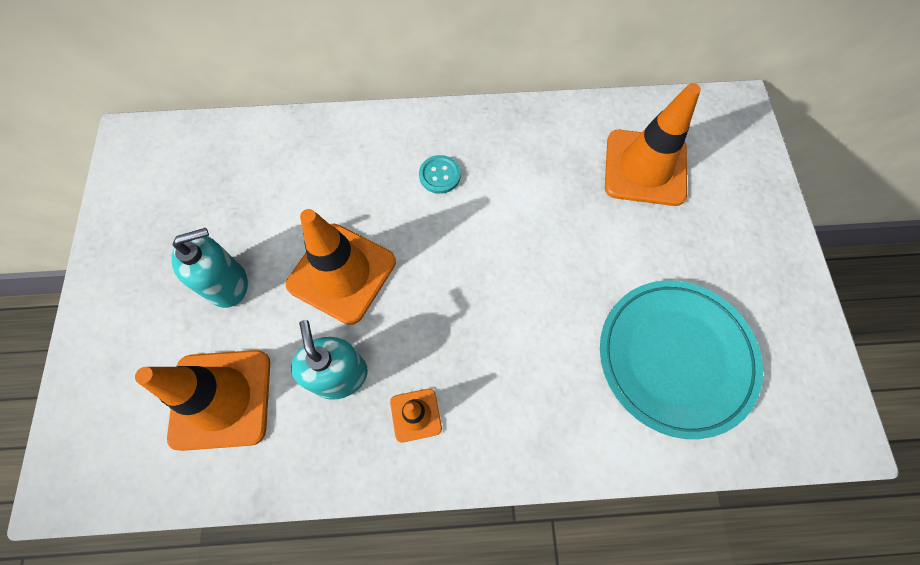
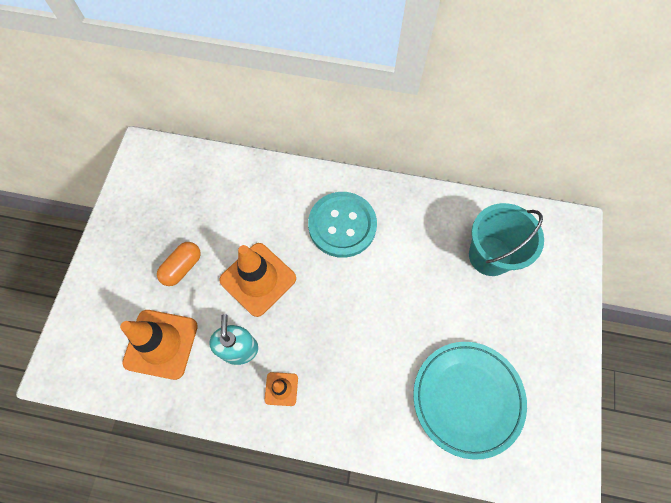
camera: 15 degrees right, 0 degrees up
turquoise soap dispenser [172,228,248,308] -> orange capsule [157,242,201,286]
turquoise button [419,155,461,194] -> turquoise button [308,192,377,258], size x2.29
orange traffic cone [605,83,701,206] -> turquoise bucket [469,203,544,276]

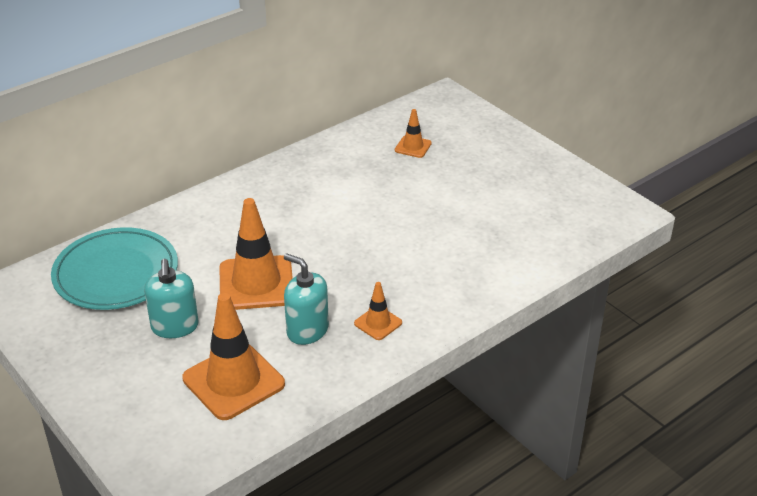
camera: 50 degrees left, 30 degrees down
orange capsule [157,242,201,286] -> turquoise soap dispenser [144,259,199,338]
turquoise button [308,192,377,258] -> none
turquoise plate [413,342,527,460] -> turquoise plate moved to [51,227,178,310]
turquoise bucket [469,203,544,276] -> orange traffic cone [395,109,432,158]

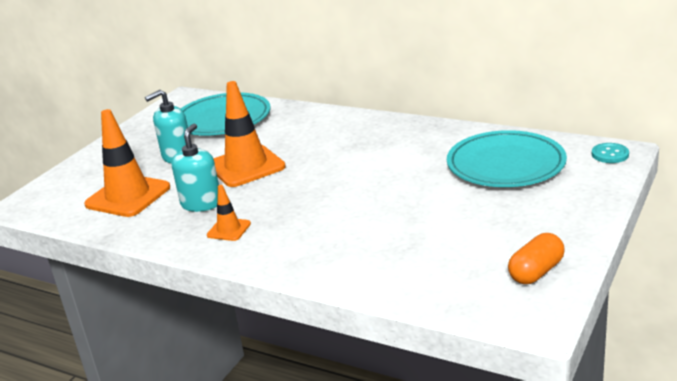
camera: 70 degrees right, 10 degrees down
orange traffic cone [395,109,432,158] -> turquoise plate [447,130,567,187]
none -> orange capsule [508,233,565,284]
none -> turquoise button [592,143,629,163]

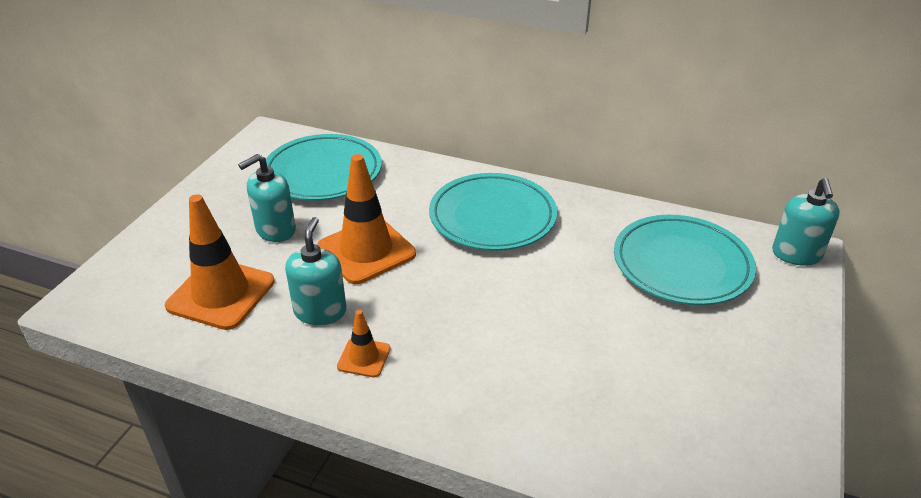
camera: 10 degrees left, 10 degrees up
orange capsule [508,233,565,284] -> none
turquoise button [592,143,629,163] -> turquoise soap dispenser [772,178,840,266]
none -> turquoise plate [429,173,557,251]

